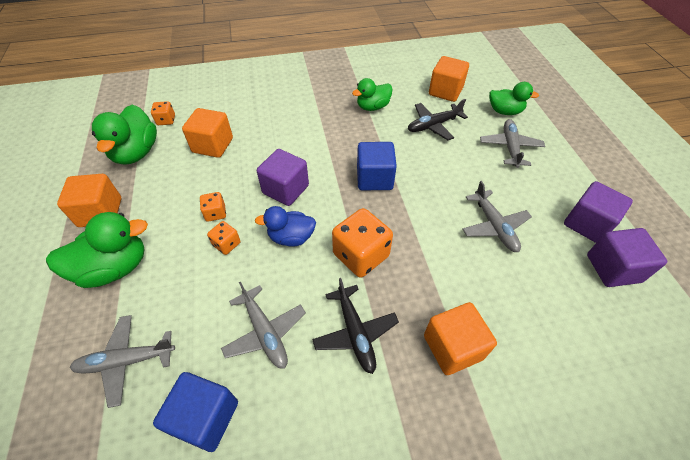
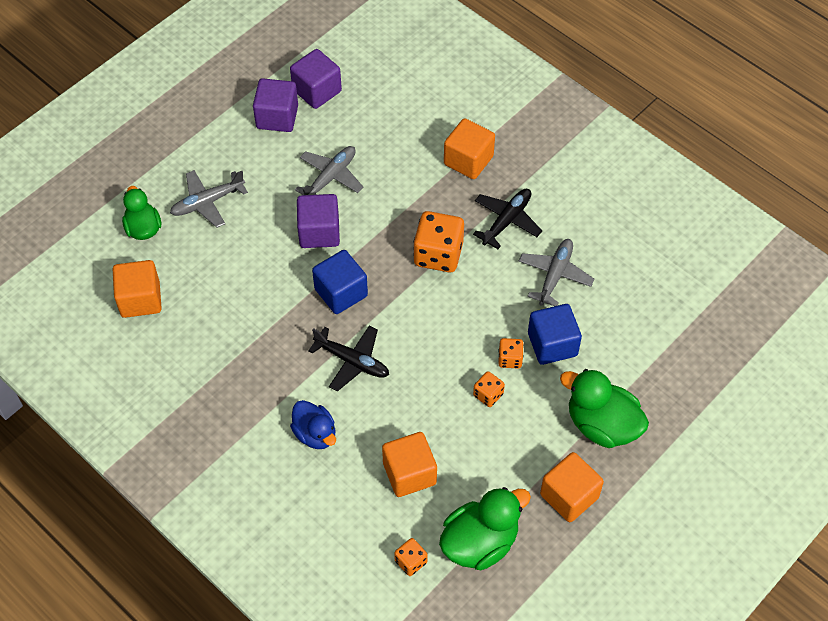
camera: 125 degrees left, 5 degrees up
grey plane [70,315,175,408] -> none
blue cube [153,372,238,452] -> blue cube moved to [528,304,582,365]
blue duck [255,206,316,247] -> blue duck moved to [290,400,336,449]
purple cube [257,149,309,206] -> purple cube moved to [297,194,340,248]
green duck [352,78,393,111] -> none
black plane [408,99,468,140] -> black plane moved to [308,325,389,392]

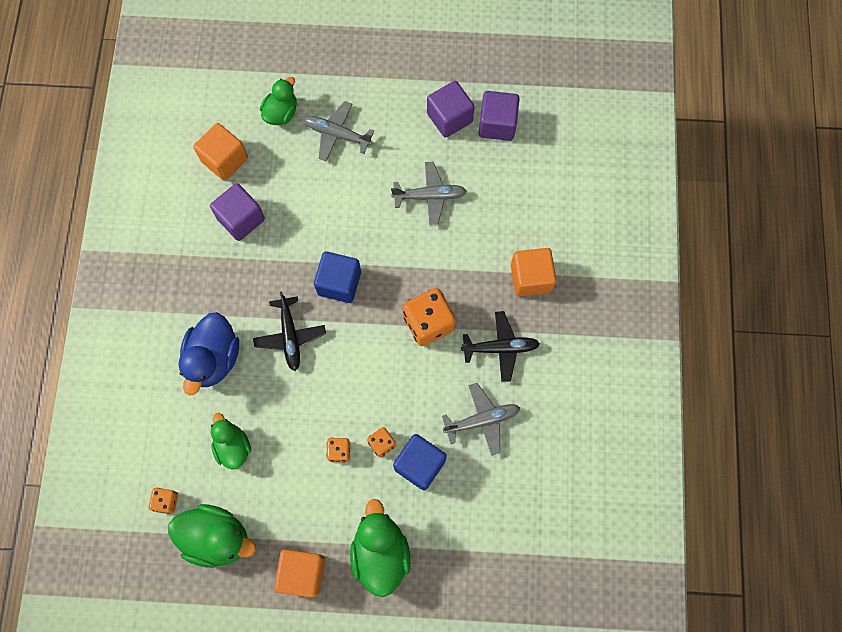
camera: 50 degrees right, 15 degrees up
blue duck [290,400,336,449] -> blue duck [178,312,239,395], size x1.54
purple cube [297,194,340,248] -> purple cube moved to [210,183,265,241]
orange cube [382,432,437,497] -> green duck [211,413,251,469]

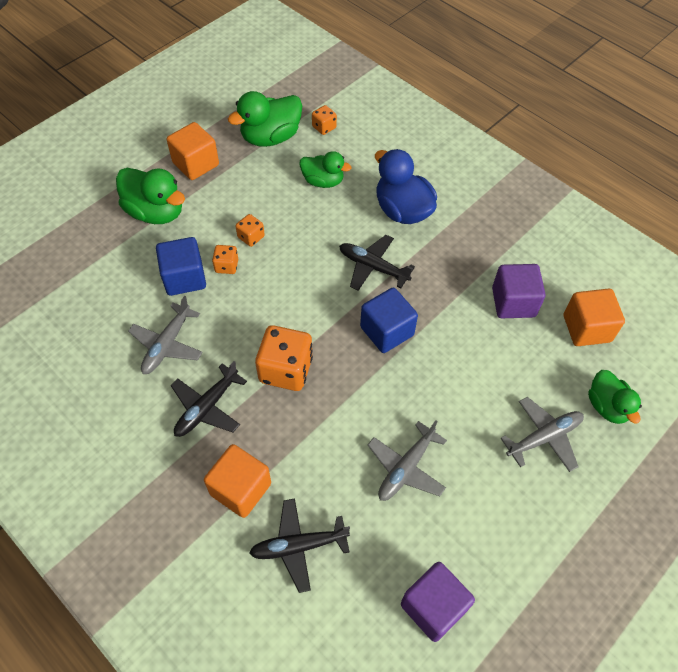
camera: 130 degrees right, 15 degrees down
purple cube [427,81,475,138] -> none
none -> black plane [249,498,350,593]

